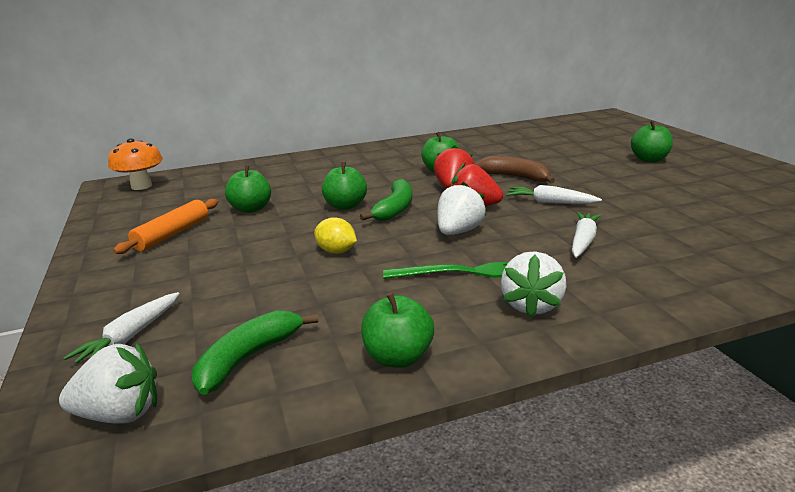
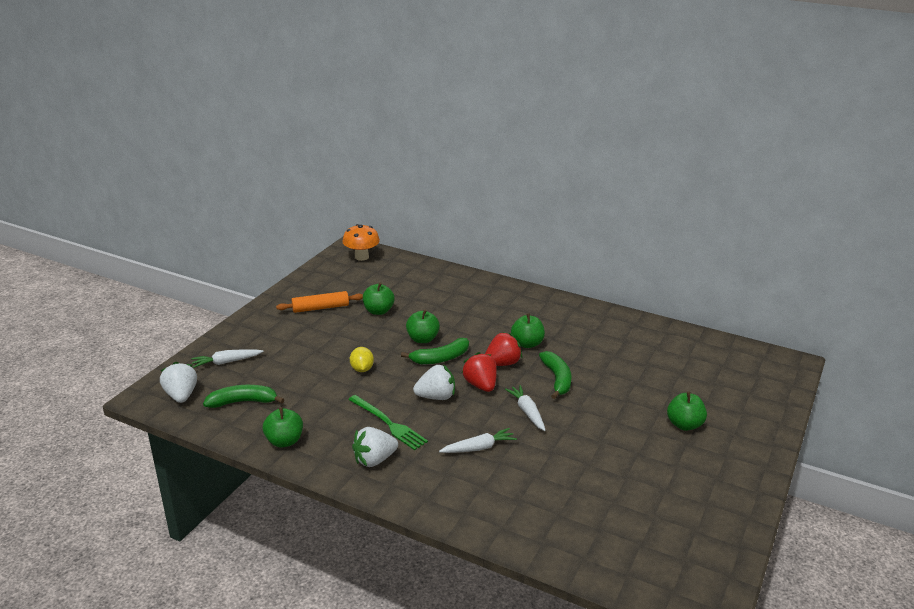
camera: 45 degrees right, 5 degrees up
white strawberry [59,343,157,424] -> white strawberry turned 150 degrees counterclockwise [160,361,197,403]
brown banana [475,156,555,183] -> green banana [539,351,572,399]

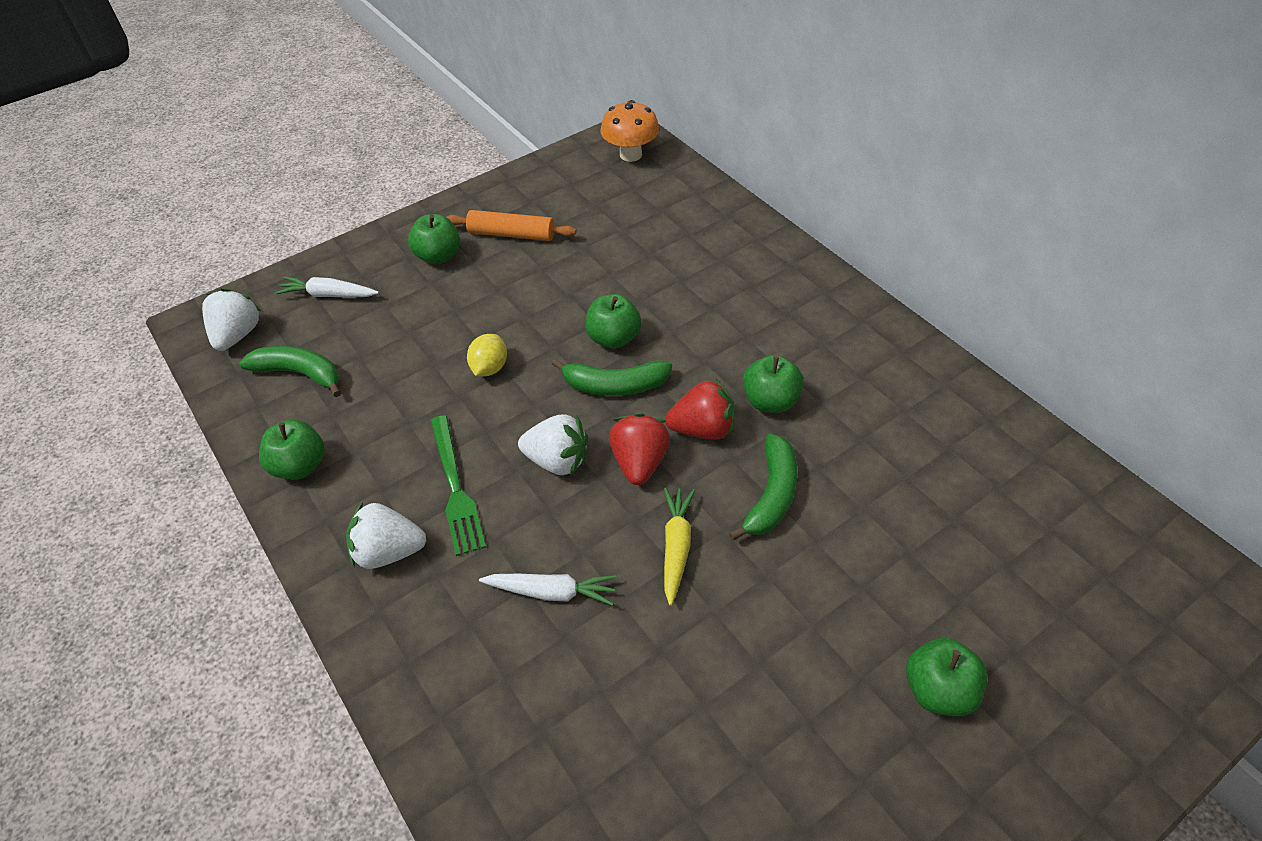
camera: 30 degrees right, 20 degrees up
green apple [363,282,395,315] -> green apple moved to [408,214,460,264]
white carrot [505,385,546,431] -> yellow carrot [664,487,695,606]

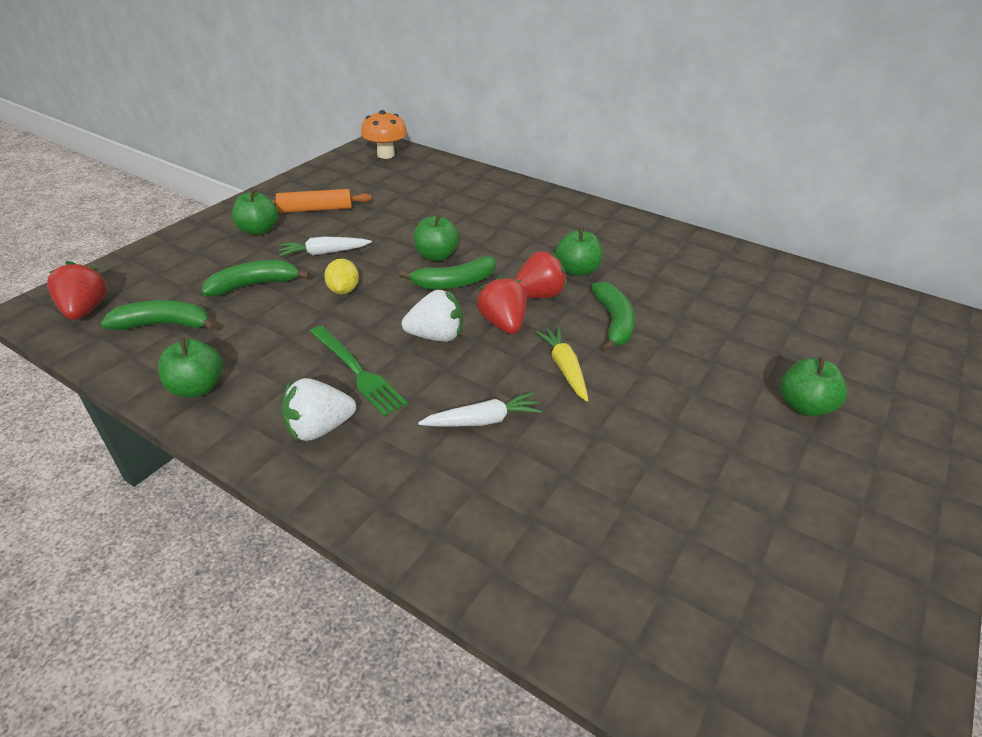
camera: 25 degrees left, 10 degrees down
white strawberry [202,288,261,351] -> red strawberry [47,261,108,320]
white carrot [275,276,379,298] -> white carrot moved to [279,237,372,256]
none -> green banana [202,260,310,296]

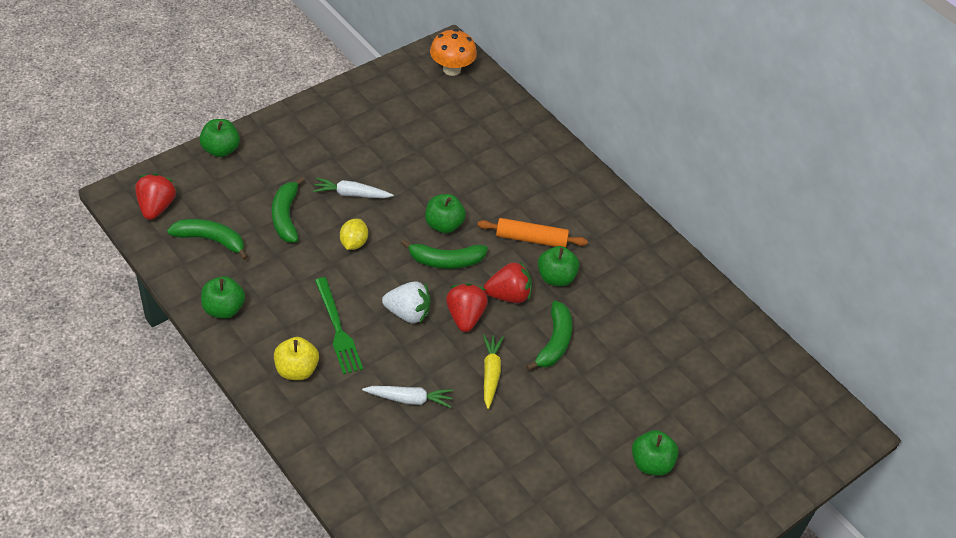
camera: 15 degrees right, 10 degrees up
green banana [202,260,310,296] -> green banana turned 90 degrees counterclockwise [272,177,304,243]
green apple [232,189,278,235] -> green apple moved to [199,119,240,157]
orange rolling pin [272,189,371,213] -> orange rolling pin moved to [477,218,588,248]
white strawberry [281,378,356,441] -> yellow apple [274,337,319,380]

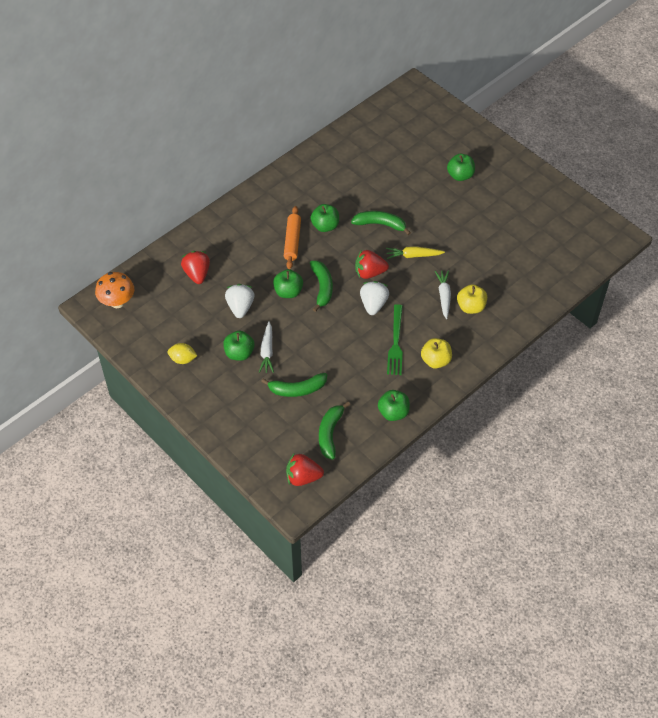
camera: 90 degrees left, 5 degrees up
green apple [199,119,240,157] -> green apple moved to [223,331,254,361]
green fork [315,277,363,374] -> green fork turned 120 degrees clockwise [387,304,403,375]
yellow lemon [340,219,368,250] -> yellow lemon moved to [167,343,197,364]
red strawberry [484,261,532,303] -> red strawberry moved to [181,251,210,284]
none -> white strawberry [225,284,255,318]
none -> yellow apple [457,284,487,314]

